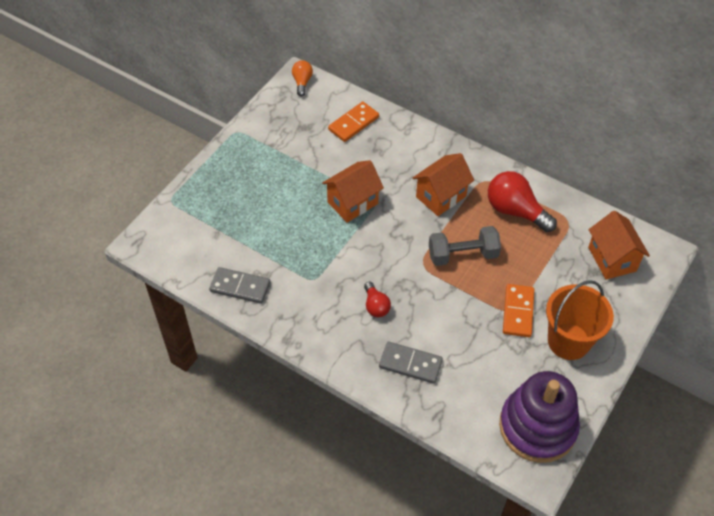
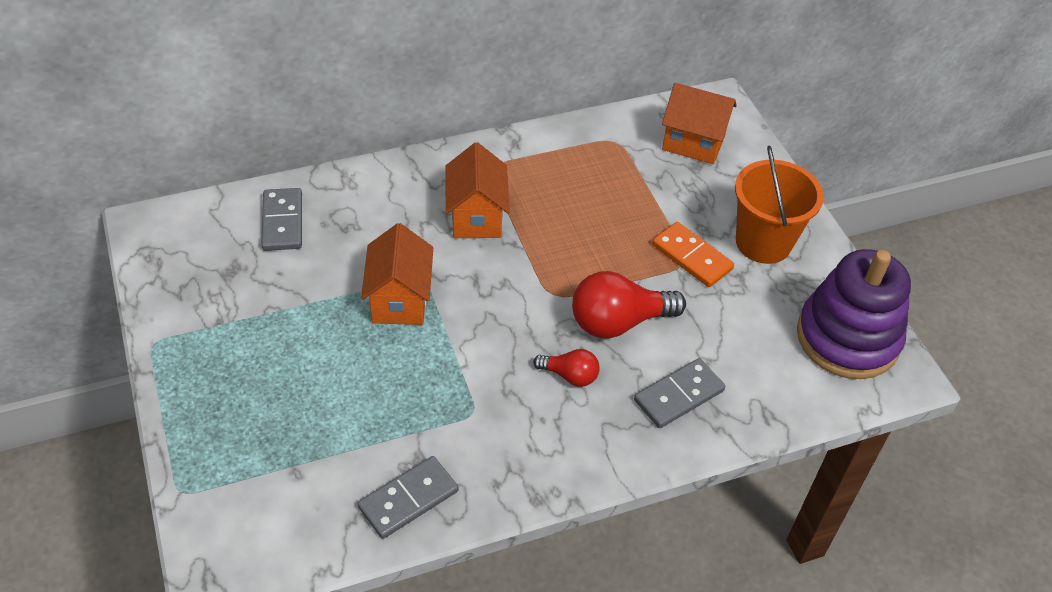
camera: 55 degrees left, 5 degrees down
orange light bulb [292,60,313,96] -> none
orange domino [328,101,379,142] -> grey domino [261,188,302,251]
grey dumbbell [429,226,501,266] -> none
red light bulb [488,171,557,232] -> red light bulb moved to [572,271,686,338]

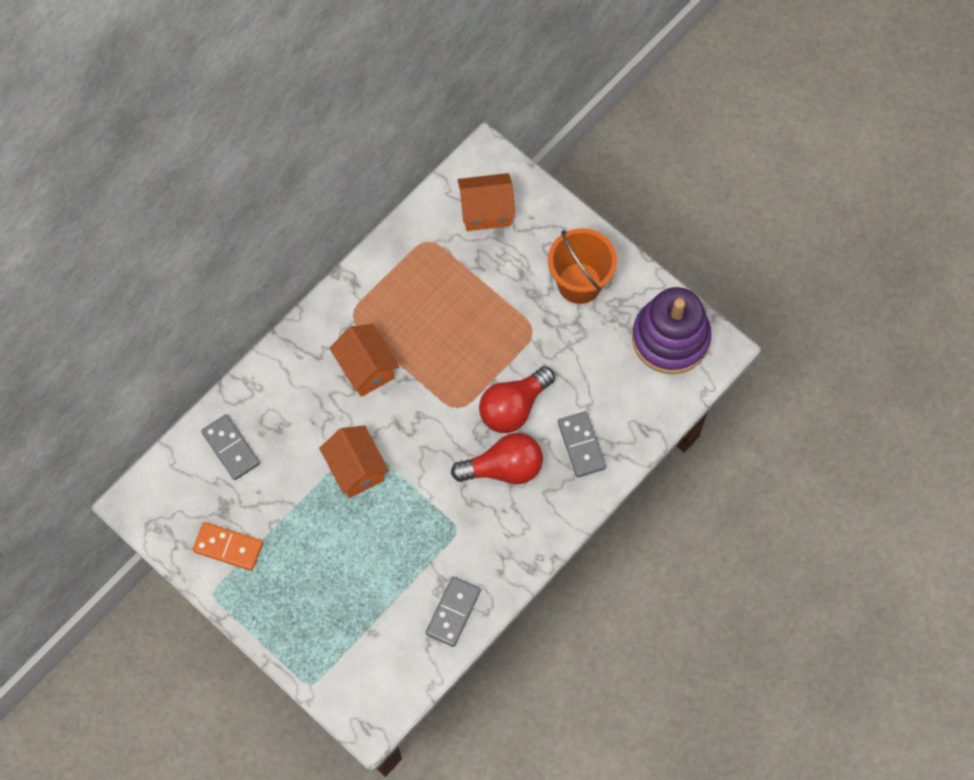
camera: 25 degrees left, 20 degrees up
red light bulb [533,349,600,387] -> red light bulb [451,433,543,484], size x1.84
grey domino [634,358,725,428] -> grey domino turned 45 degrees counterclockwise [558,411,606,477]
orange domino [652,222,734,287] -> orange domino moved to [193,522,263,571]

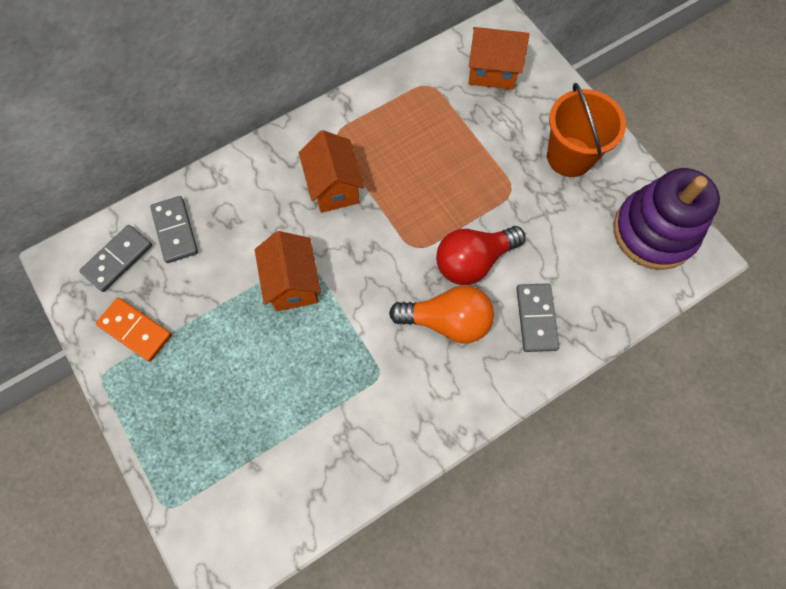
camera: 15 degrees right, 0 degrees up
grey domino [426,577,481,647] -> grey domino moved to [79,225,152,292]
red light bulb [451,433,543,484] -> orange light bulb [389,285,494,343]

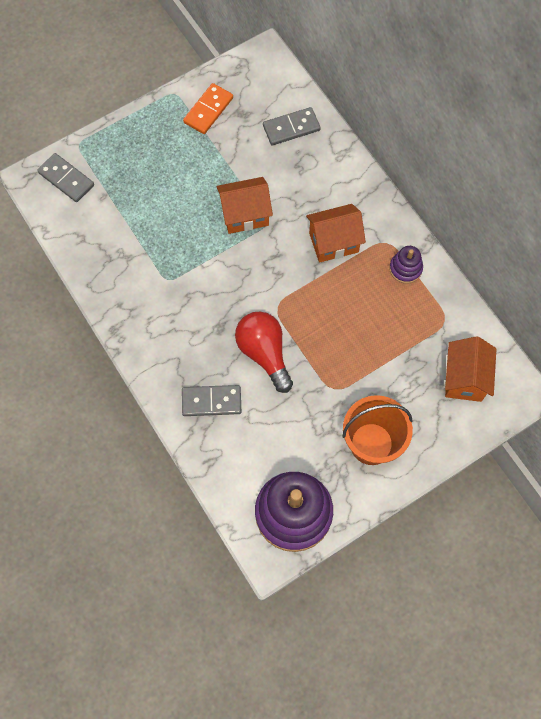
camera: 90 degrees right, 0 degrees up
grey domino [79,225,152,292] -> grey domino moved to [37,153,94,202]
orange light bulb [389,285,494,343] -> none
none -> purple stacking toy [389,246,423,284]

